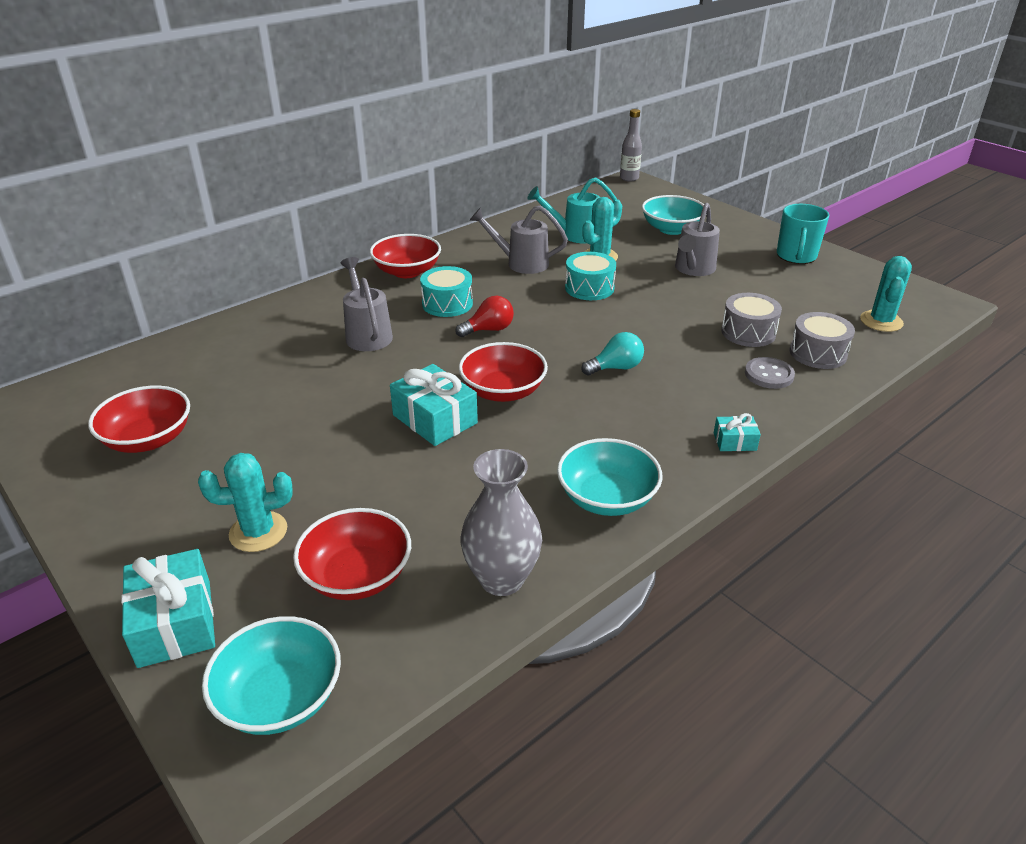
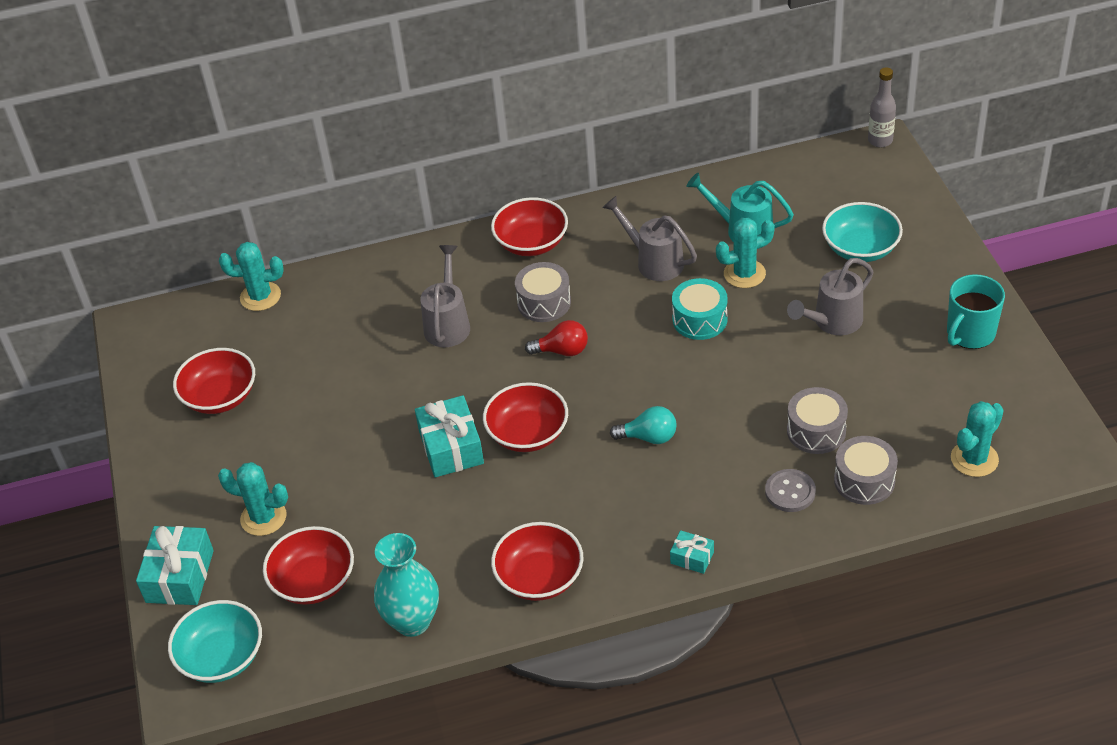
camera: 30 degrees right, 10 degrees up
turquoise drum [420,266,473,317] -> grey drum [515,262,571,322]
grey vase [461,449,542,596] -> turquoise vase [374,533,439,637]
turquoise bowl [557,438,662,516] -> red bowl [491,522,583,601]
none -> turquoise cactus [219,242,284,311]

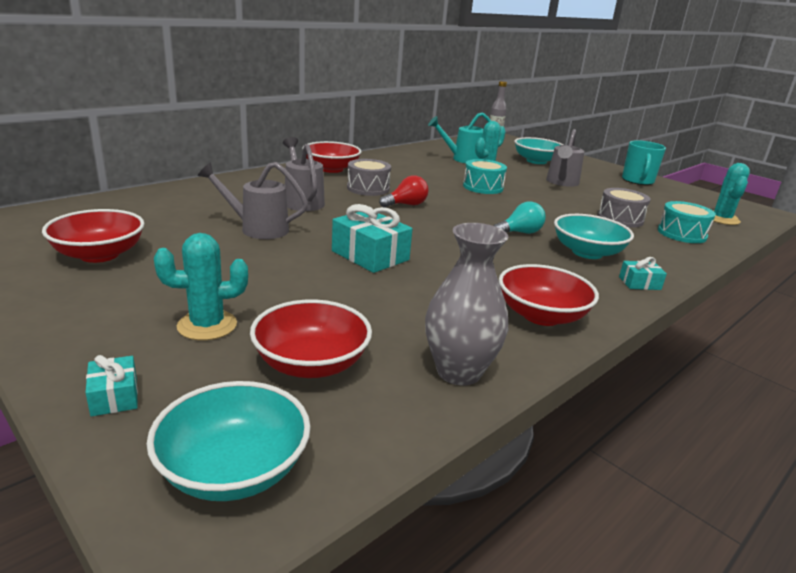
camera: 35 degrees left, 20 degrees down
turquoise gift [136,526,214,605] -> turquoise gift [85,355,138,417], size x0.52
turquoise cactus [219,242,284,311] -> none
turquoise vase [374,533,439,637] -> grey vase [425,223,508,386]
red bowl [483,382,568,452] -> none
grey watering can [602,196,697,281] -> grey watering can moved to [197,162,308,239]
grey button [765,469,816,512] -> none
grey drum [834,436,898,505] -> turquoise drum [658,201,716,243]
none -> turquoise bowl [554,214,634,259]

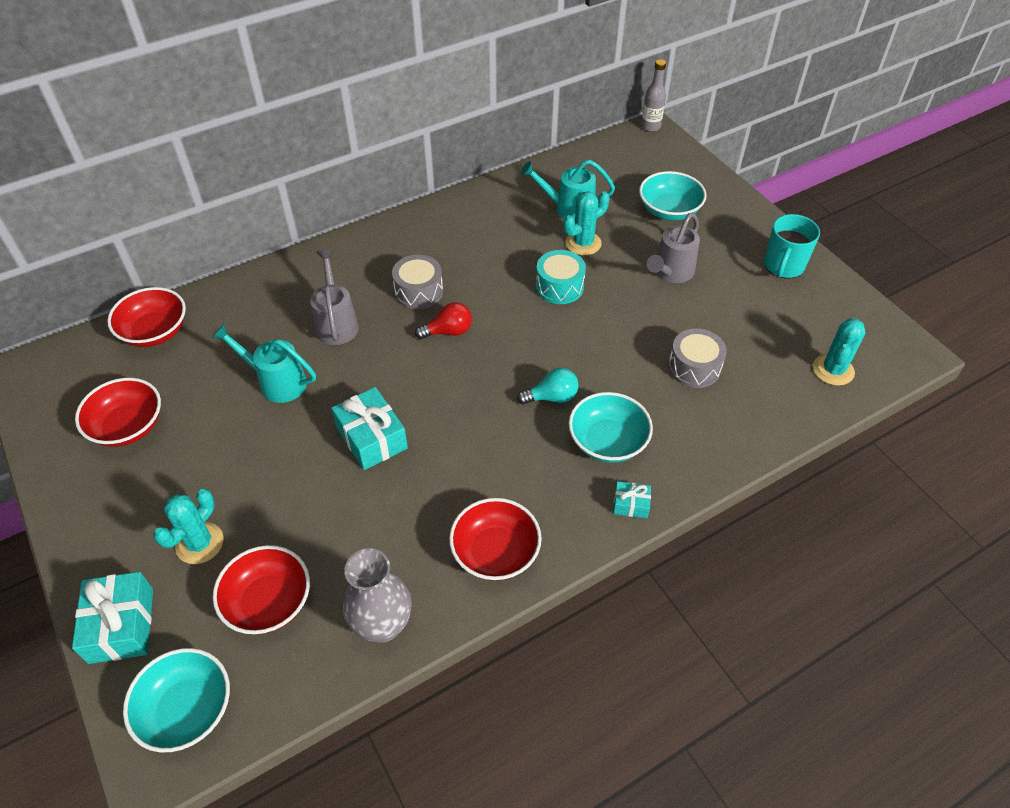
camera: 15 degrees right, 25 degrees up
turquoise gift [85,355,138,417] -> turquoise gift [72,572,153,664], size x1.91
turquoise cactus [154,233,248,340] -> turquoise cactus turned 60 degrees counterclockwise [153,489,224,564]
grey watering can [197,162,308,239] -> turquoise watering can [212,324,316,403]
red bowl [302,141,362,173] -> red bowl moved to [107,287,186,347]
turquoise drum [658,201,716,243] -> none

